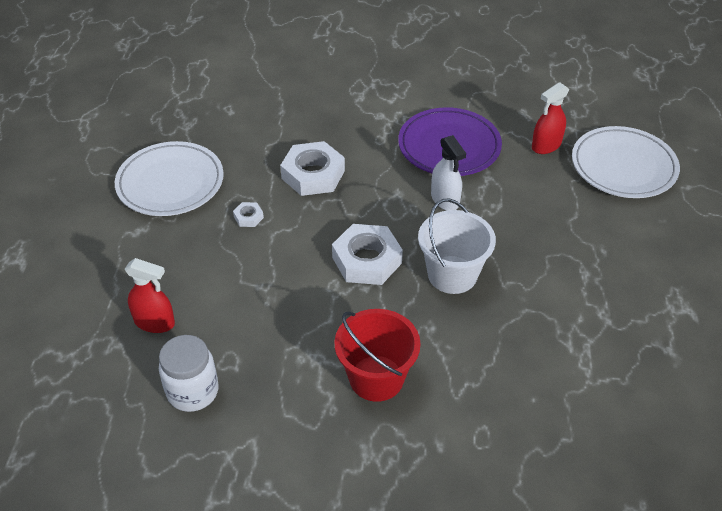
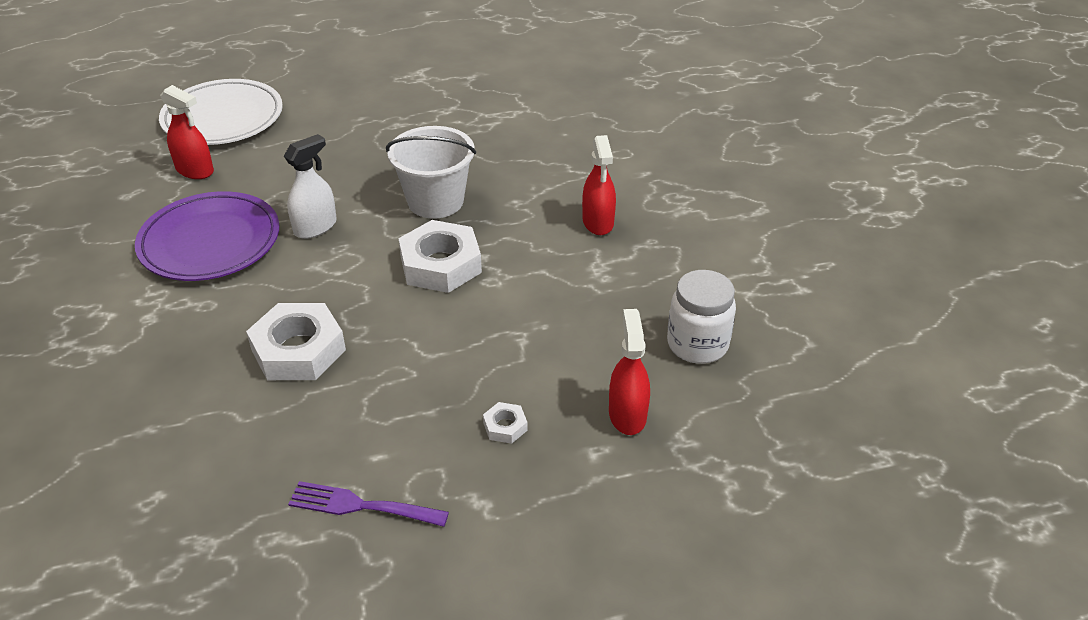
camera: 110 degrees left, 5 degrees down
white plate [115,141,224,216] -> purple fork [288,481,449,527]
white nut [233,202,264,227] -> white nut moved to [483,402,528,444]
red bucket [334,309,421,402] -> red spray bottle [582,135,616,235]

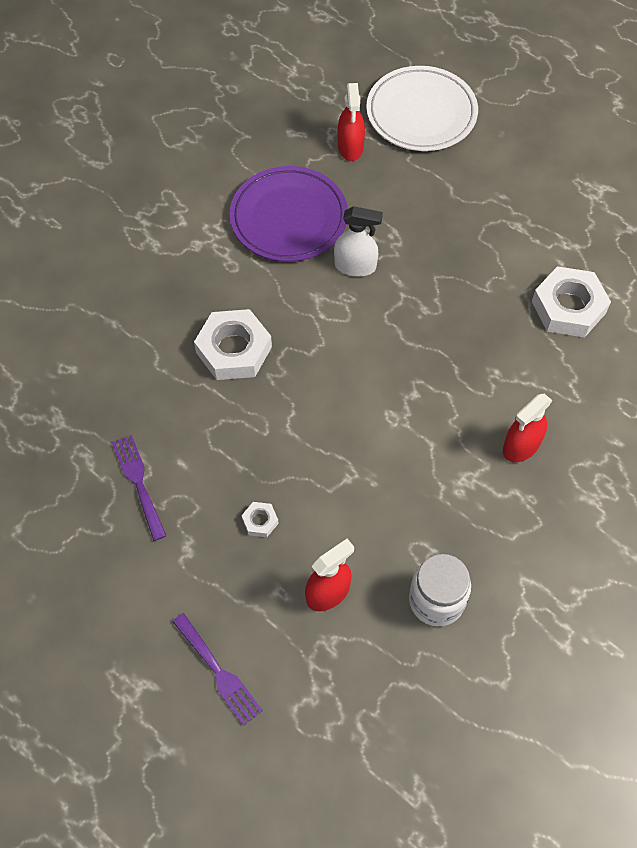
camera: 55 degrees right, 20 degrees up
white bucket [386,126,476,219] -> none
white nut [398,220,482,293] -> white nut moved to [532,266,611,338]
none -> purple fork [172,613,263,726]

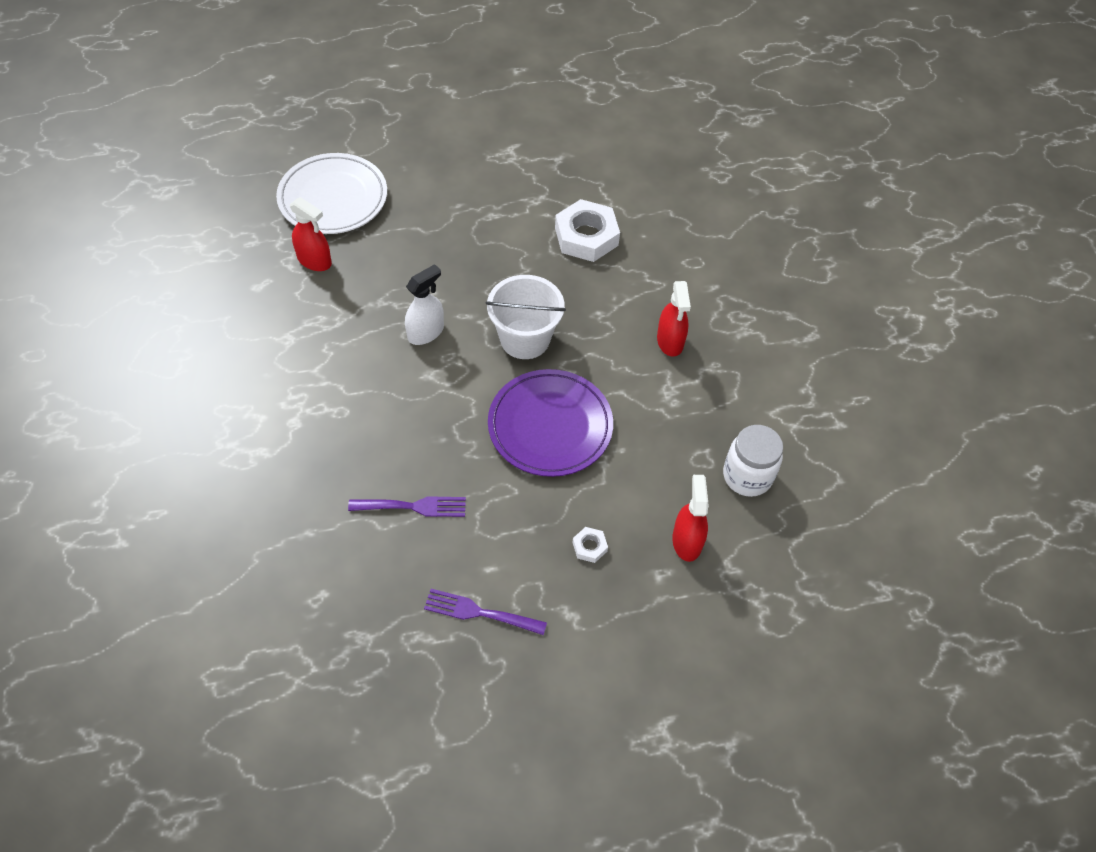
camera: 55 degrees left, 5 degrees down
purple fork [172,613,263,726] -> purple fork moved to [348,497,466,517]
white nut [194,309,272,380] -> none
purple plate [230,166,348,262] -> purple plate moved to [488,369,613,477]
none -> white bucket [486,275,566,359]

